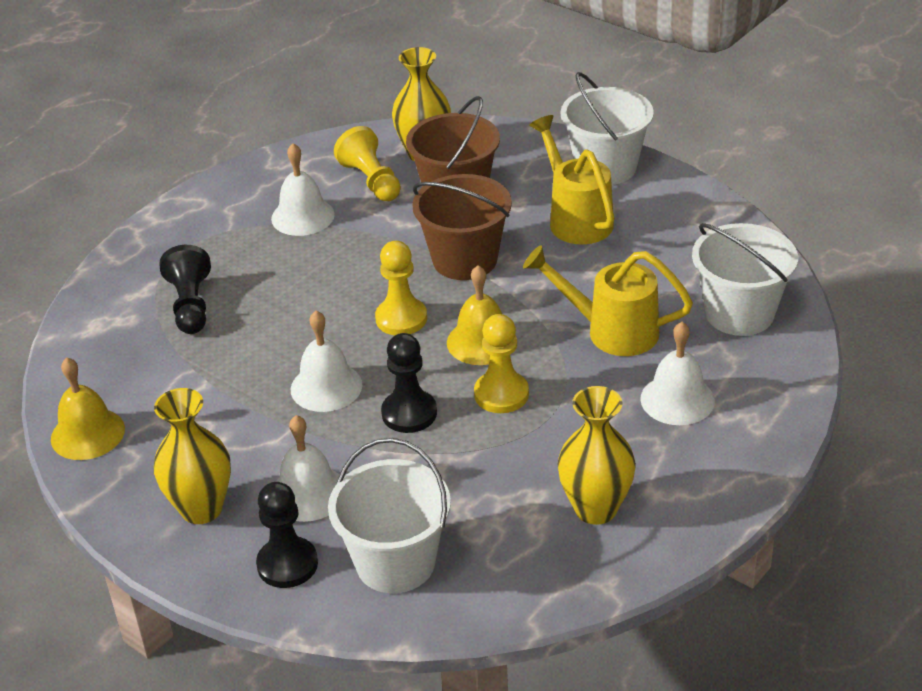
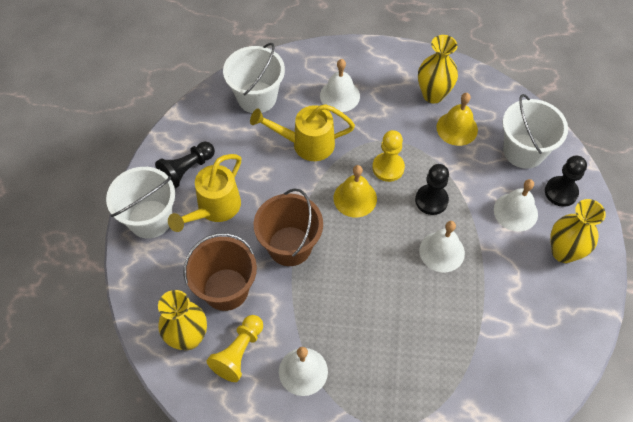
camera: 125 degrees left, 20 degrees up
yellow bell [51,357,125,460] -> yellow bell moved to [436,93,478,146]
black pawn [159,245,211,334] -> black pawn moved to [155,141,215,189]
yellow pawn [375,241,427,335] -> none
yellow watering can [523,245,693,356] -> yellow watering can turned 105 degrees clockwise [250,104,355,161]

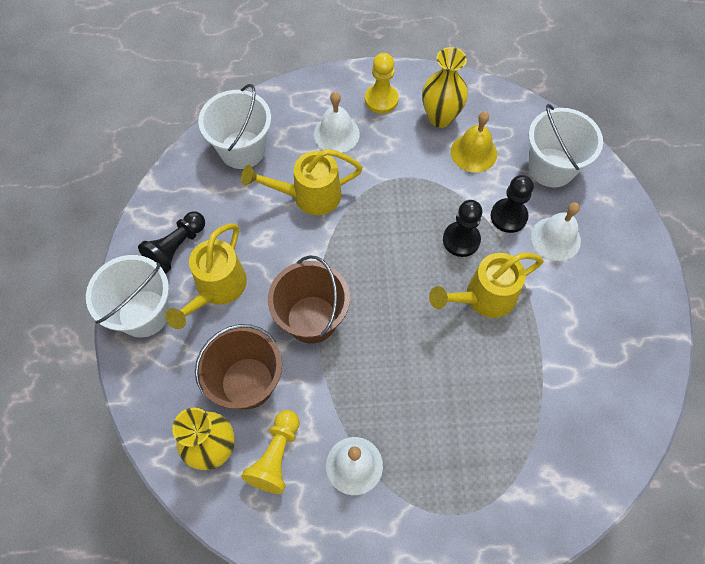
camera: 10 degrees left, 5 degrees up
yellow bell [334,165,377,218] -> none
yellow pawn [372,130,405,182] -> yellow pawn moved to [365,53,399,114]
white bell [419,221,465,272] -> yellow watering can [429,252,543,318]
black pawn [545,155,587,207] -> black pawn moved to [491,175,534,233]
yellow vase [550,199,606,263] -> none

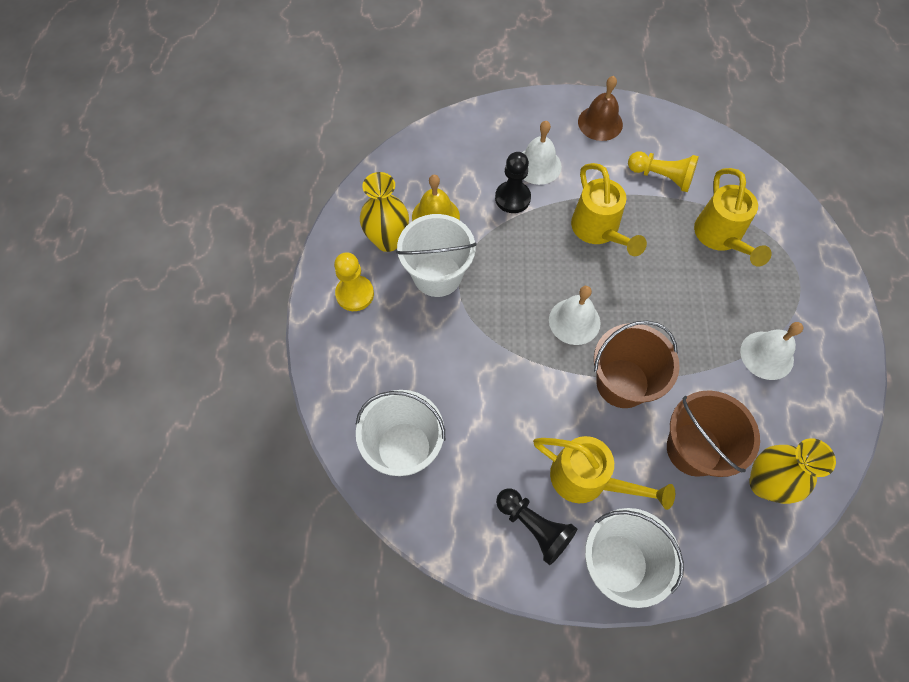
camera: 85 degrees left, 0 degrees up
yellow watering can [241,149,363,215] -> yellow watering can moved to [694,168,772,266]
yellow pawn [241,410,299,494] -> yellow pawn moved to [628,151,699,192]
white bell [314,92,360,153] -> white bell moved to [549,286,600,345]
black pawn [443,200,482,257] -> none
white bucket [528,104,603,188] -> white bucket moved to [396,214,477,297]
none -> brown bell [578,76,623,141]

